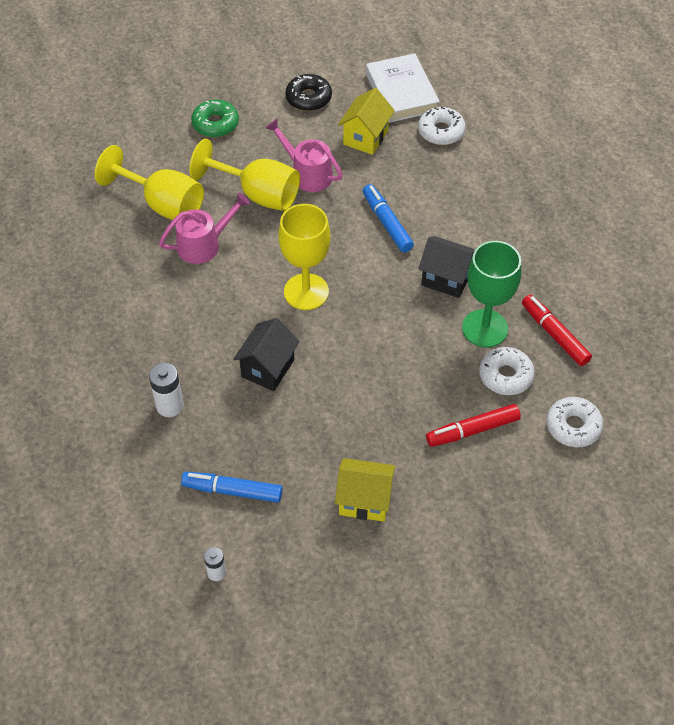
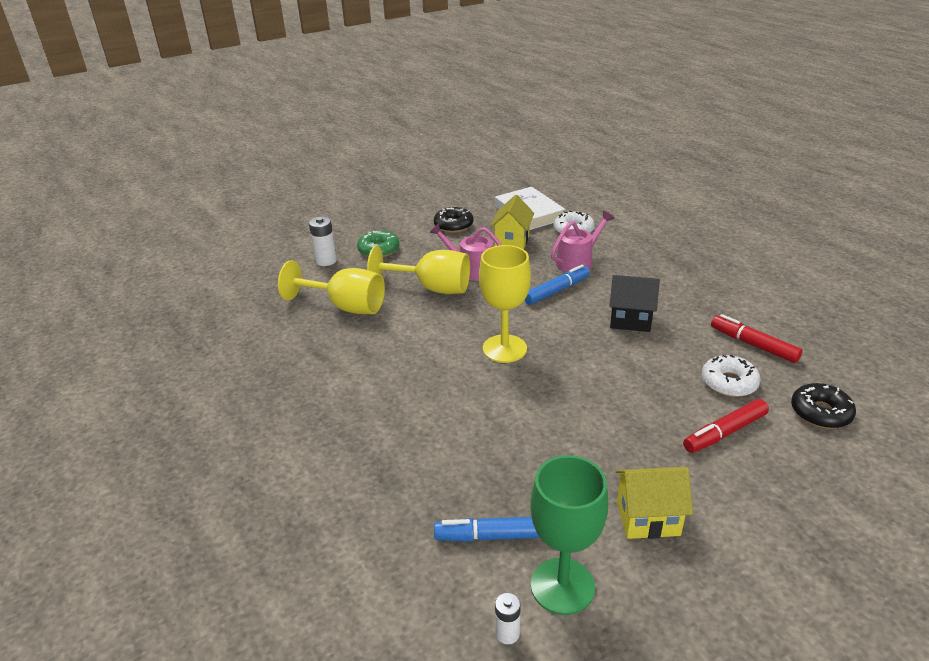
camera: 10 degrees left, 20 degrees down
white battery [149,363,184,417] -> white battery moved to [309,217,337,266]
pink watering can [159,193,250,264] -> pink watering can moved to [551,211,614,272]
black house [233,318,300,391] -> none
blue marker [363,184,414,252] -> blue marker turned 90 degrees clockwise [525,265,590,305]
green goblet [462,241,522,347] -> green goblet moved to [530,455,608,615]
white donut [546,397,604,447] -> black donut [791,383,856,429]

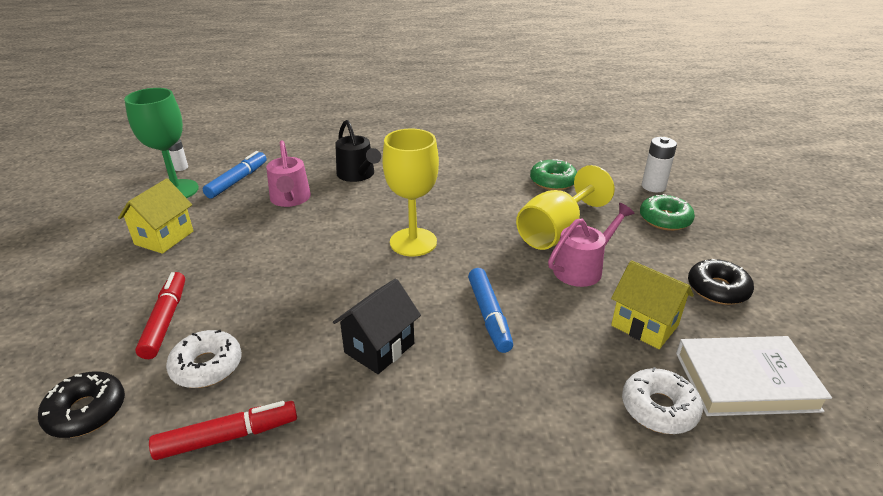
camera: 115 degrees right, 0 degrees up
yellow goblet [278,260,385,314] -> green donut [530,159,577,190]
pink watering can [551,211,614,272] -> pink watering can moved to [266,140,311,207]
none -> black watering can [335,120,381,182]

